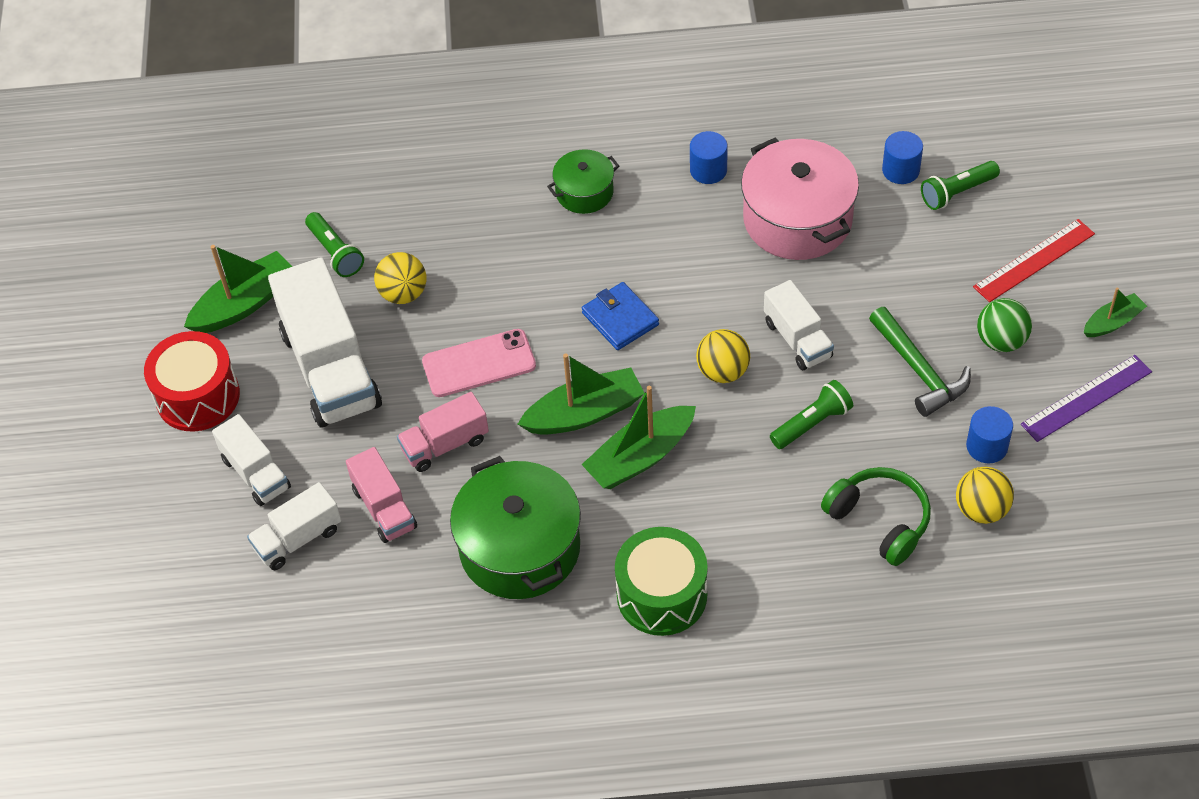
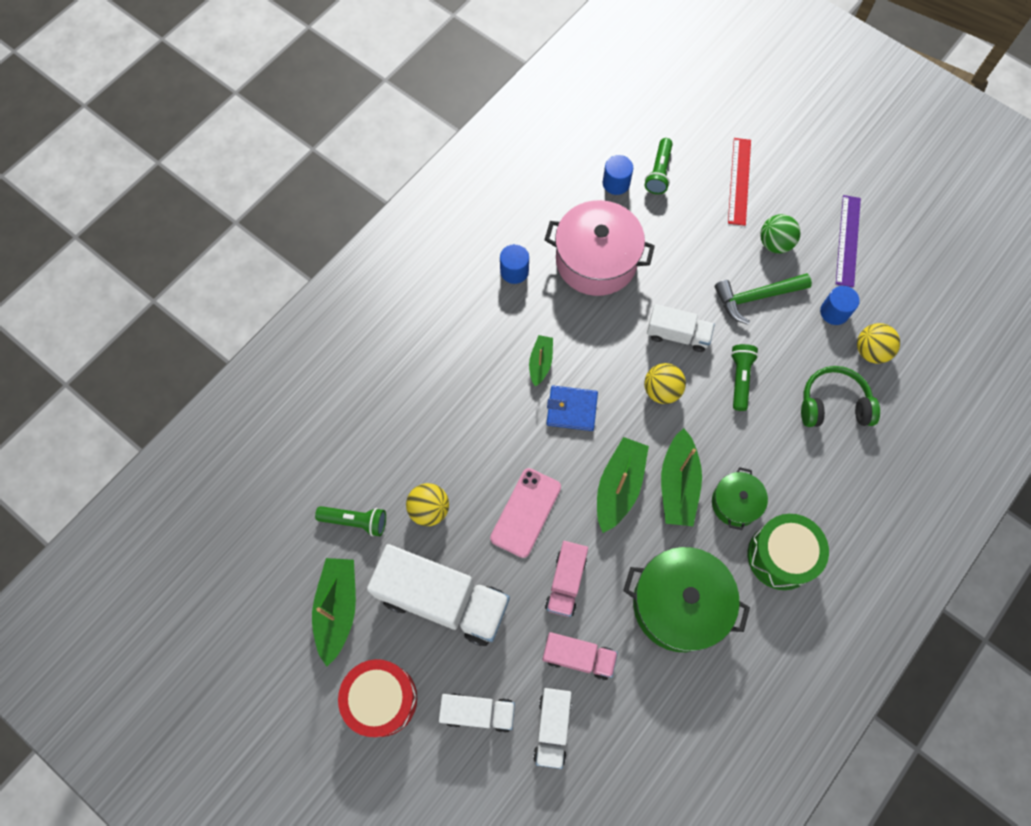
camera: 50 degrees left, 15 degrees up
green pot [547,149,619,214] -> green pot moved to [712,467,768,530]
green hammer [869,307,971,417] -> green hammer turned 150 degrees clockwise [715,273,812,325]
green boat [1084,288,1147,337] -> green boat moved to [529,335,553,387]

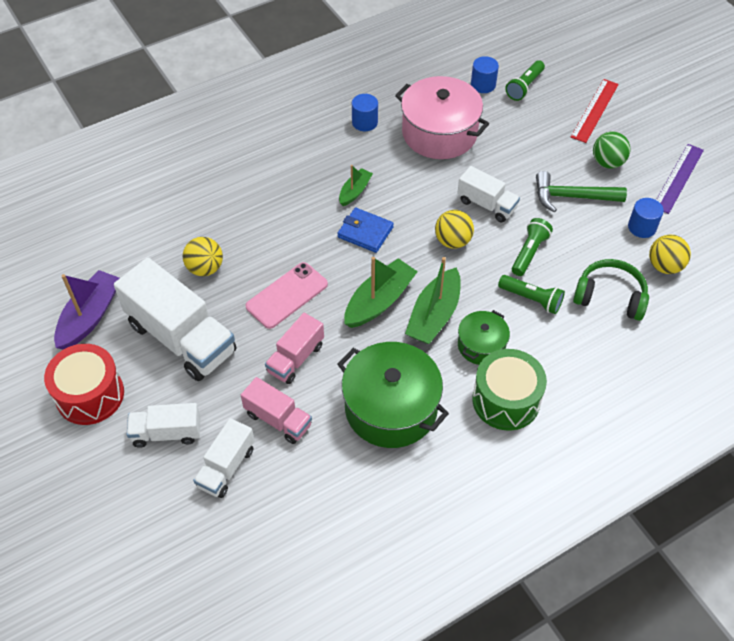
camera: 20 degrees right, 15 degrees down
green boat [312,558,356,666] -> purple boat [54,270,120,349]
green flashlight [315,506,386,537] -> green flashlight moved to [498,275,565,314]
white truck [439,693,515,733] -> white truck turned 150 degrees clockwise [127,403,201,448]

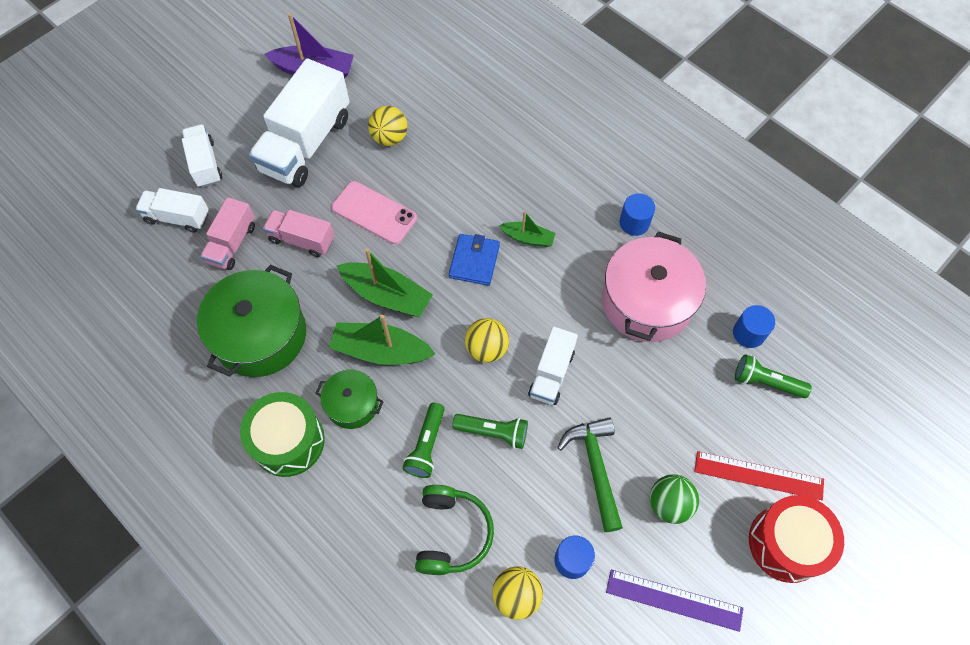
camera: 75 degrees right, 10 degrees up
red drum [44,344,124,425] -> red drum moved to [749,495,844,583]

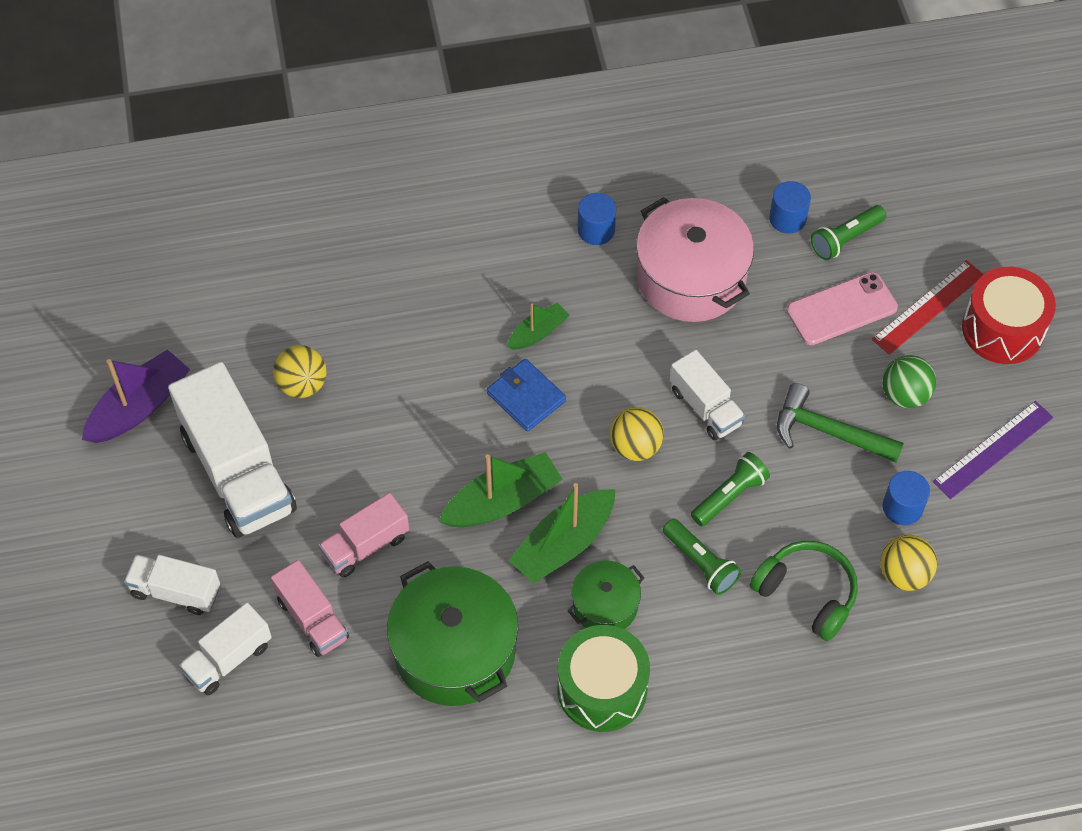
camera: 55 degrees left, 5 degrees down
pink phone [331,181,417,244] -> pink phone moved to [787,272,898,345]

